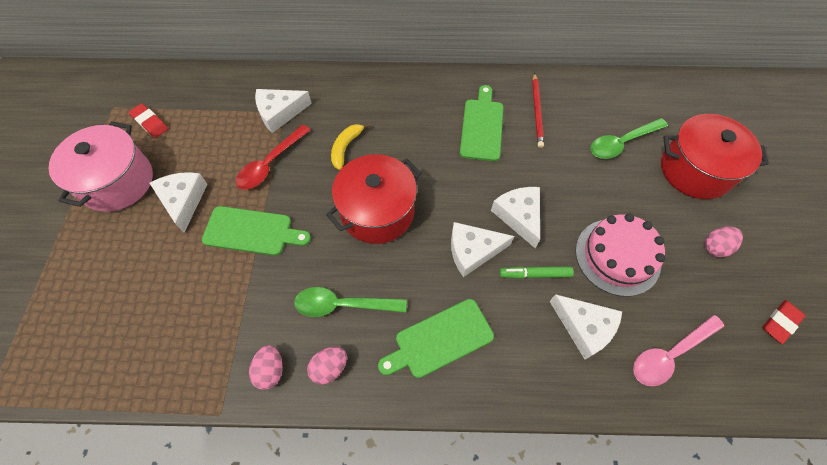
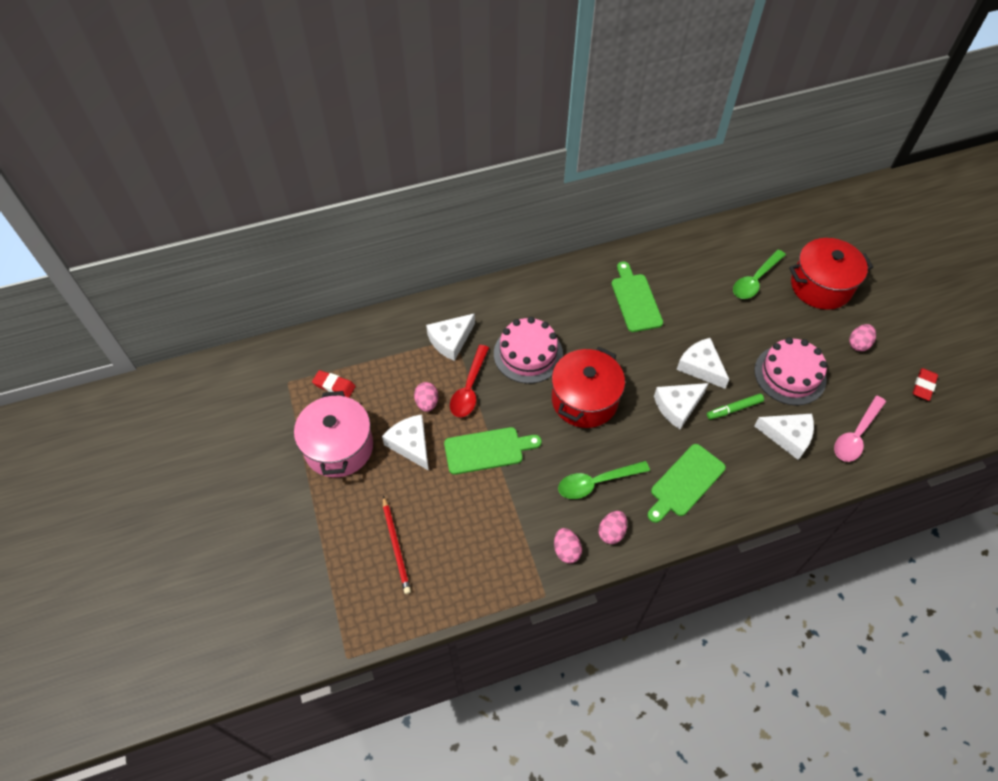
camera: 20 degrees left, 5 degrees down
yellow banana [331,123,370,170] -> pink cake [494,317,563,384]
red pencil [532,73,544,148] -> red pencil moved to [383,496,411,594]
none -> pink egg [414,382,438,412]

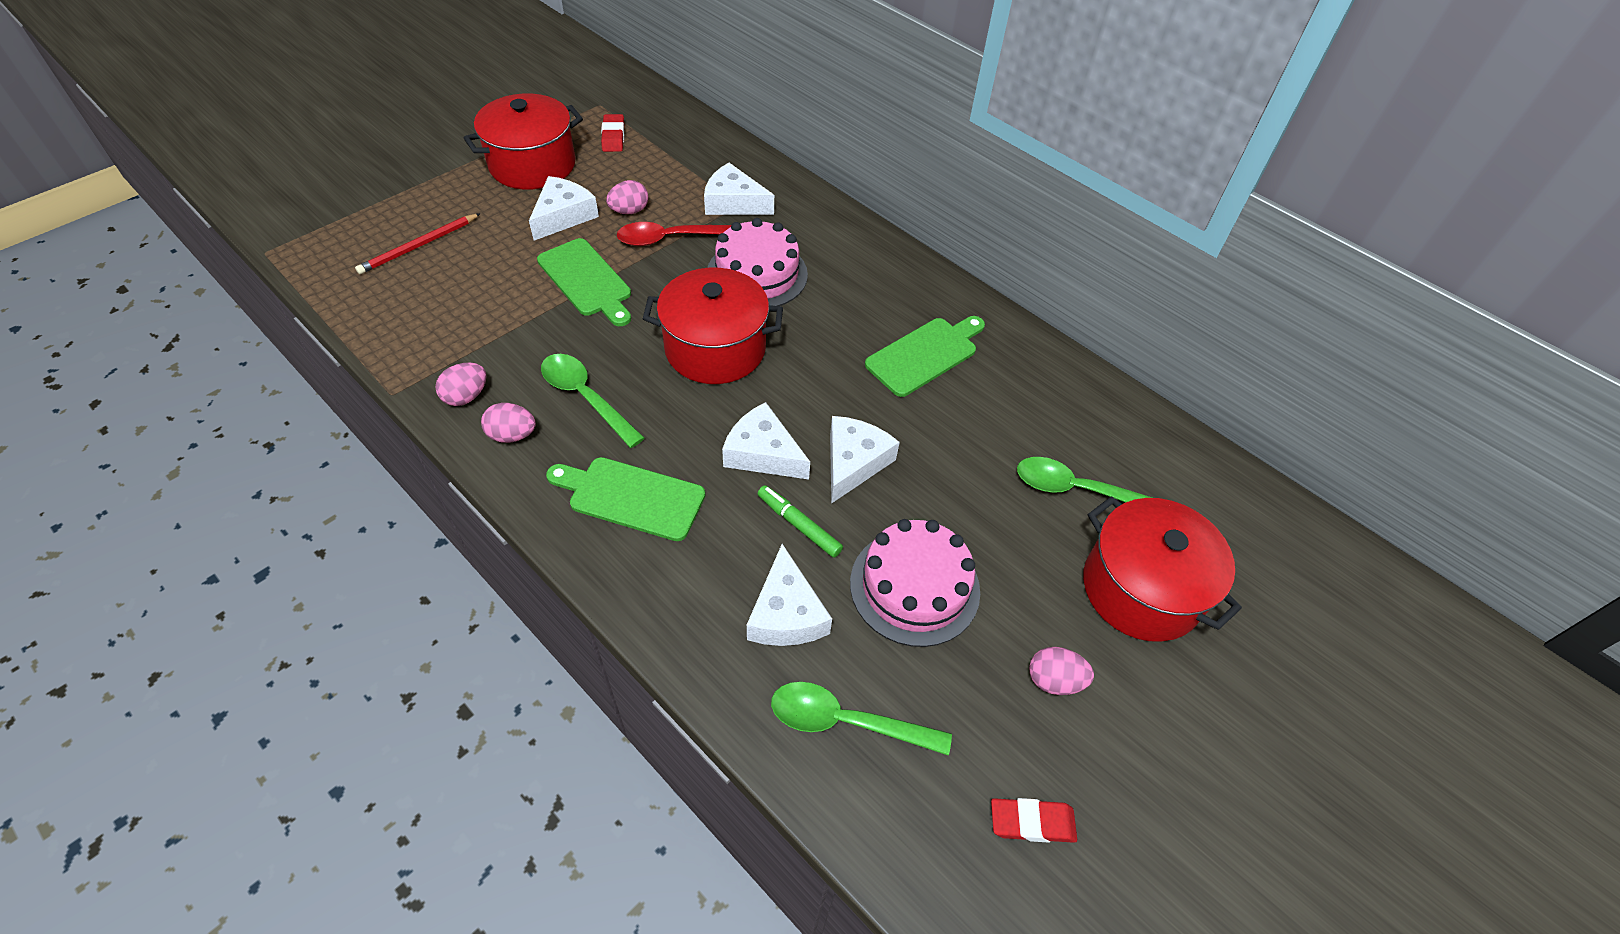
camera: 60 degrees right, 5 degrees down
pink pot [294,391,373,477] -> red pot [464,94,583,190]
pink spoon [834,396,886,462] -> green spoon [771,682,952,756]

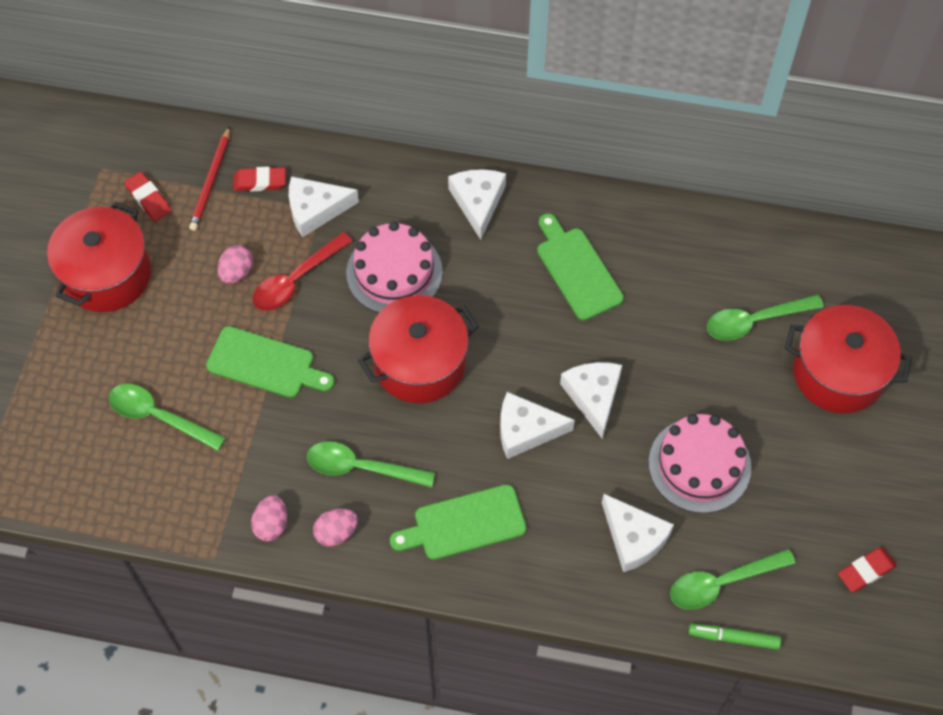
camera: 30 degrees left, 10 degrees up
red pencil [355,213,481,274] -> red pencil moved to [189,126,230,231]
white cheese [529,176,599,241] -> white cheese moved to [448,169,506,240]
green marker [758,485,843,558] -> green marker moved to [689,624,781,650]
green cutting board [865,316,985,397] -> green cutting board turned 45 degrees counterclockwise [537,213,624,321]
pink egg [1029,647,1094,695] -> none
none -> green spoon [109,384,226,451]
none -> red eraser [233,167,286,191]

